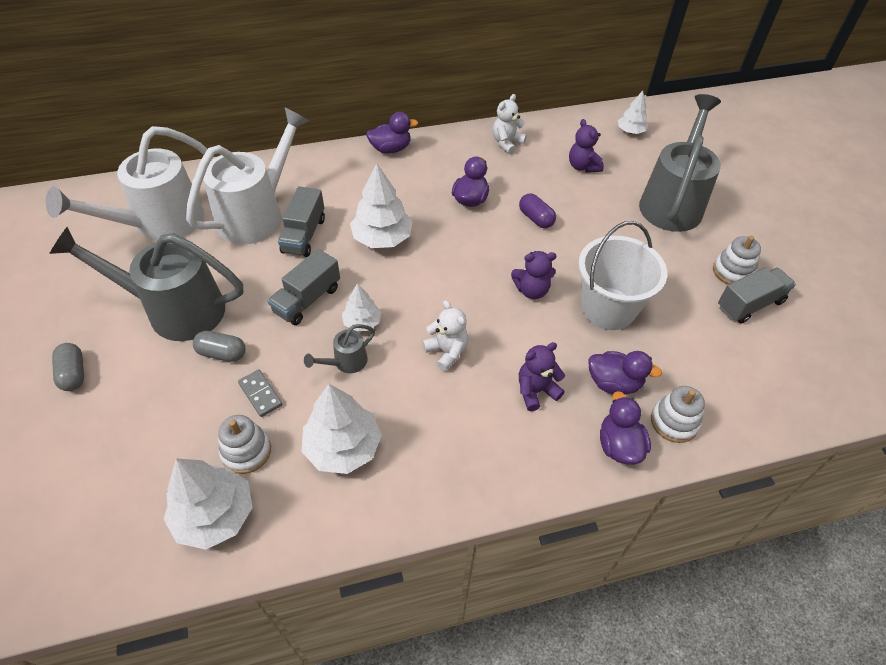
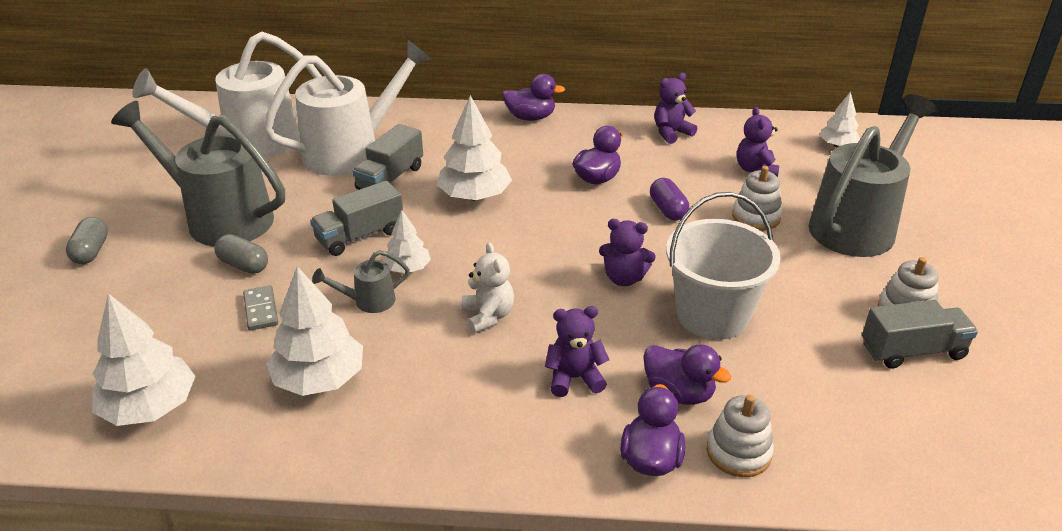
camera: 20 degrees right, 15 degrees down
white stacking toy [218,415,271,474] -> white stacking toy moved to [732,166,782,231]
white teddy bear [493,94,527,155] -> purple teddy bear [654,73,697,144]

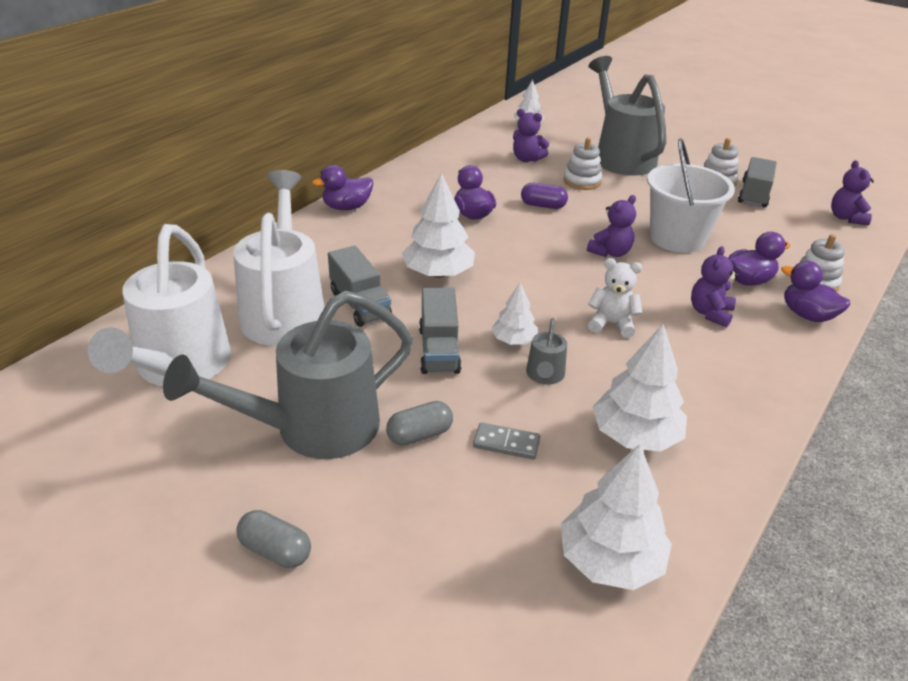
camera: 60 degrees left, 0 degrees up
purple duck [502,74,565,121] -> purple duck turned 150 degrees counterclockwise [312,165,373,210]
purple teddy bear [654,73,697,144] -> purple teddy bear moved to [831,160,874,225]

